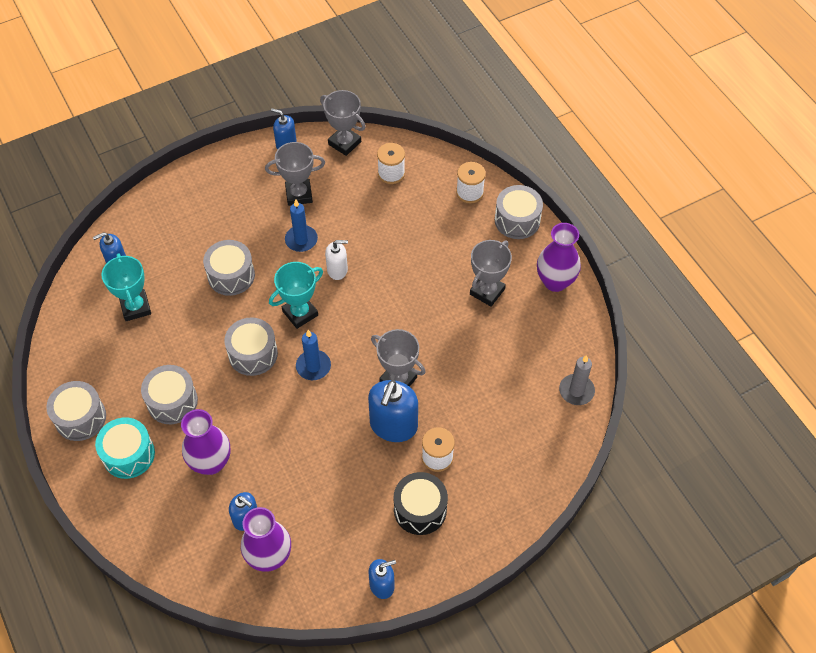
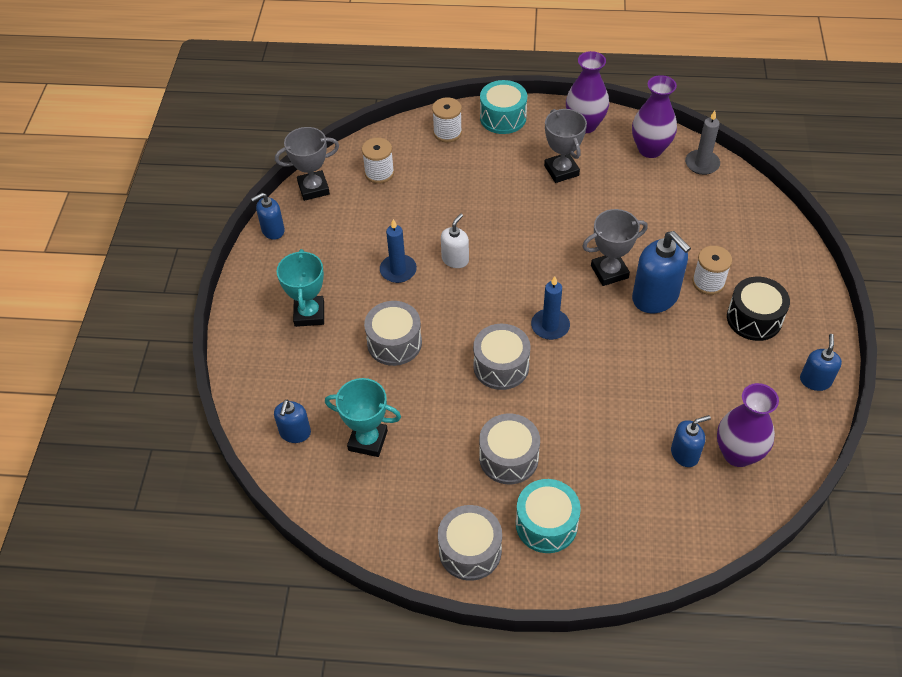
camera: 55 degrees left, 5 degrees down
purple vase [181,409,230,475] -> purple vase moved to [632,75,677,158]
grey trophy [265,142,325,206] -> none
turquoise trophy [269,262,323,329] -> turquoise trophy moved to [277,249,324,327]
grey drum [495,185,543,239] -> turquoise drum [480,80,527,134]

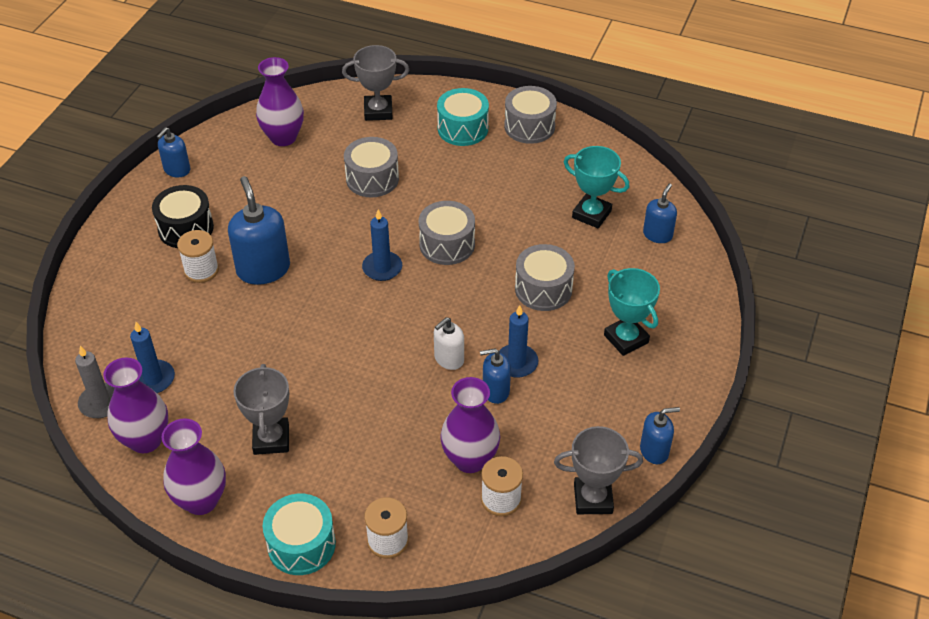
camera: 165 degrees left, 5 degrees down
turquoise trophy [277,249,324,327] -> turquoise trophy turned 45 degrees counterclockwise [604,268,660,356]
grey drum [479,414,540,484] -> grey drum moved to [344,137,399,197]
grey trophy [582,209,648,286] -> grey trophy moved to [342,45,409,121]
blue soap dispenser [671,415,711,467] -> blue soap dispenser moved to [480,348,511,404]
none -> blue candle [130,322,175,393]
none -> purple vase [440,377,500,473]

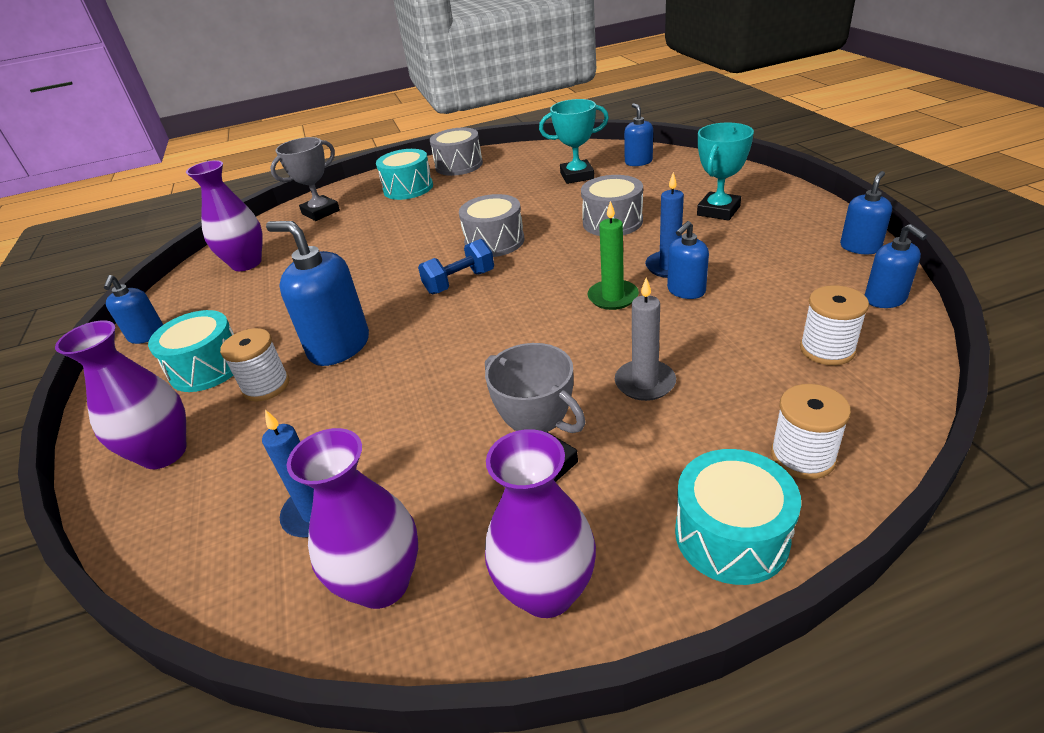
camera: 35 degrees left, 10 degrees down
grey candle [75,346,114,418] -> grey candle moved to [615,277,676,401]
black drum [152,185,214,248] -> turquoise drum [148,310,234,392]
grey drum [344,137,399,197] -> none
blue candle [362,209,402,281] -> blue dumbbell [418,239,494,294]
white soap dispenser [434,317,464,370] -> green candle [588,201,639,310]
purple vase [440,377,500,473] -> purple vase moved to [55,320,186,469]
grey trophy [554,426,643,514] -> blue soap dispenser [865,224,927,308]
turquoise trophy [604,268,660,356] -> turquoise trophy turned 75 degrees counterclockwise [697,122,754,221]

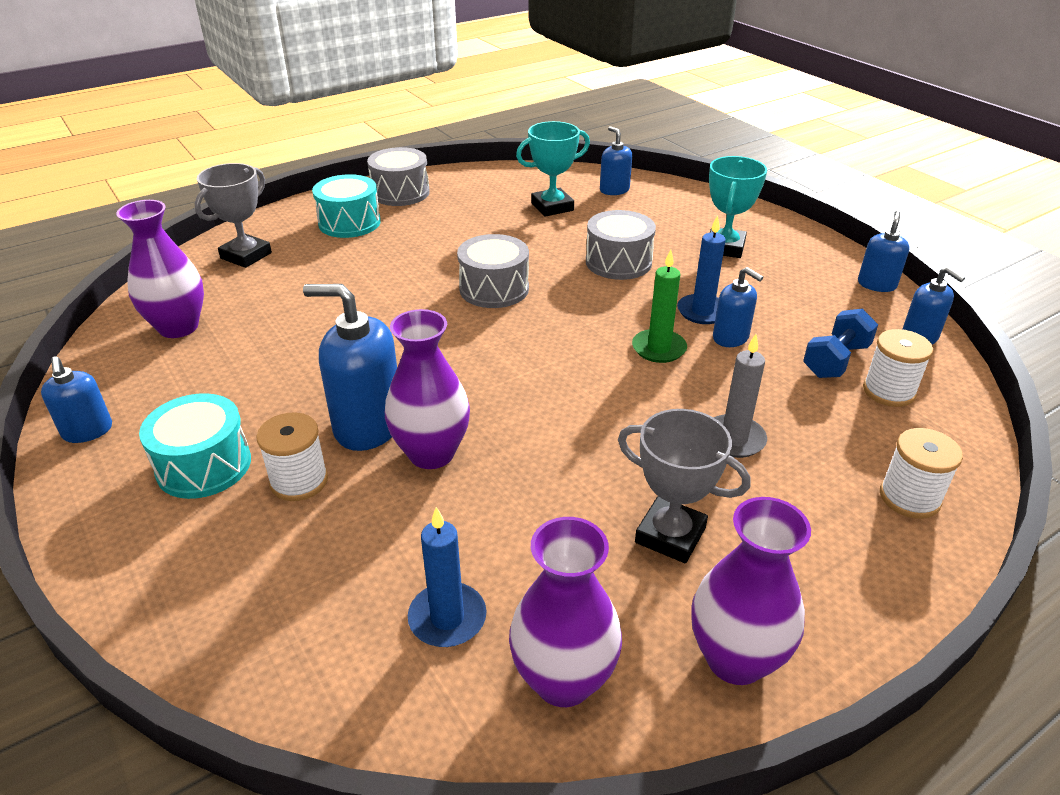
camera: 20 degrees left, 0 degrees up
purple vase [55,320,186,469] -> purple vase moved to [385,309,470,469]
blue dumbbell [418,239,494,294] -> blue dumbbell moved to [803,308,878,378]
blue soap dispenser [667,221,709,299] -> blue soap dispenser turned 75 degrees counterclockwise [713,267,763,347]
turquoise drum [675,449,801,585] -> none

